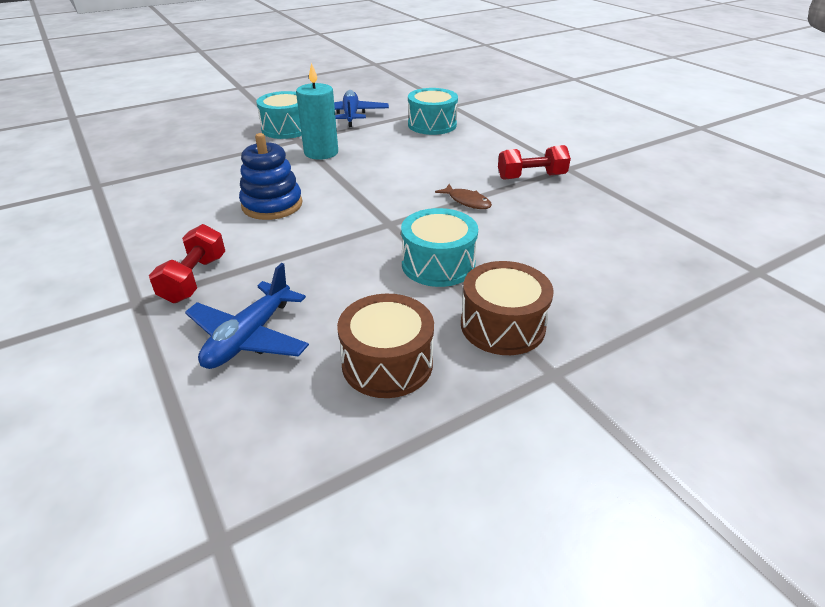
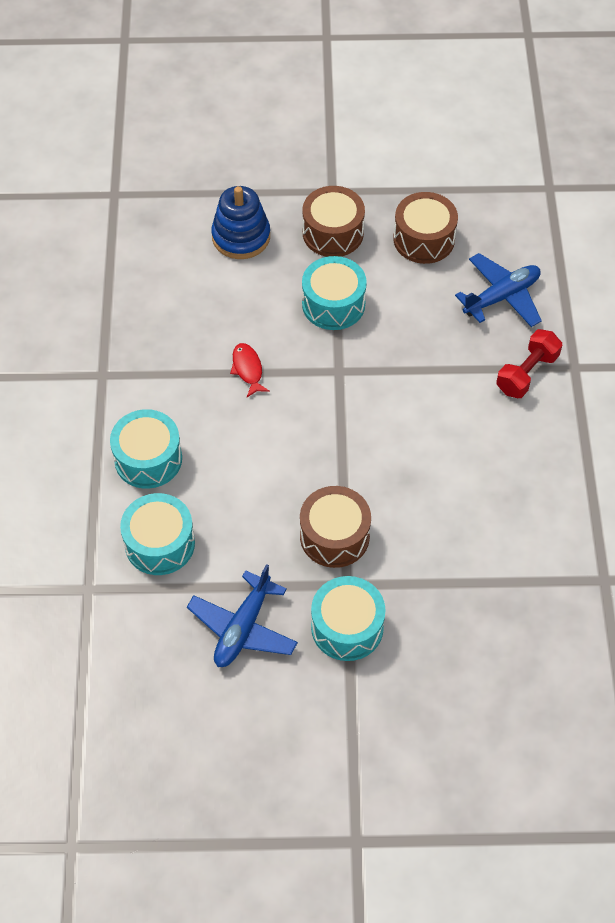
camera: 150 degrees left, 20 degrees up
blue stacking toy [239,133,302,220] -> blue stacking toy moved to [211,186,270,259]
turquoise candle [296,62,338,160] -> brown drum [300,486,371,568]
brown fish [435,184,492,209] -> red fish [230,343,270,397]
red dumbbell [498,145,571,180] -> none
none -> turquoise drum [110,409,182,489]

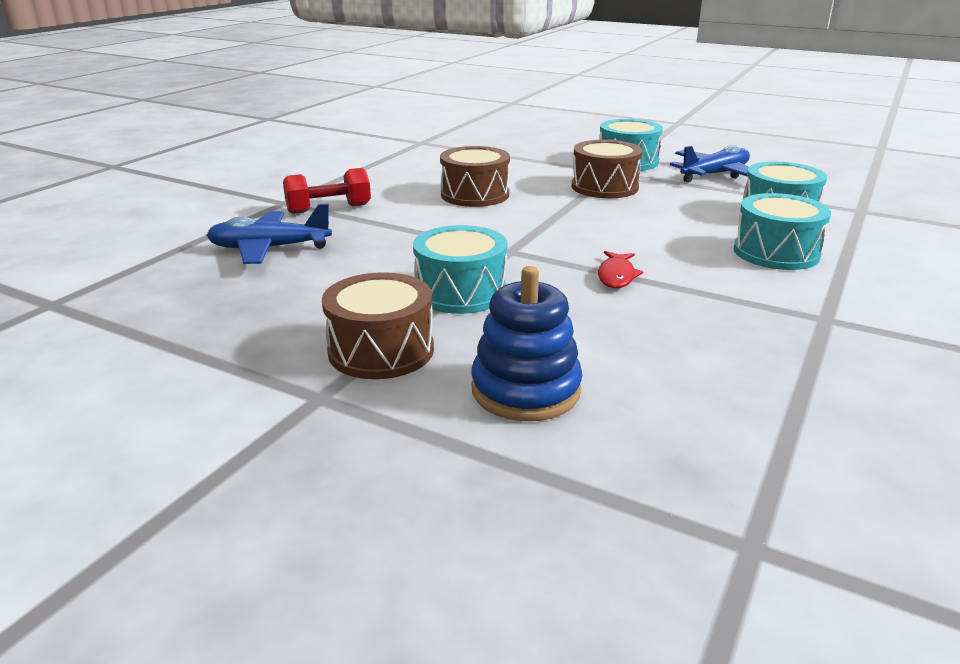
camera: 150 degrees left, 30 degrees down
brown drum [393,192,458,264] -> brown drum moved to [440,146,510,207]

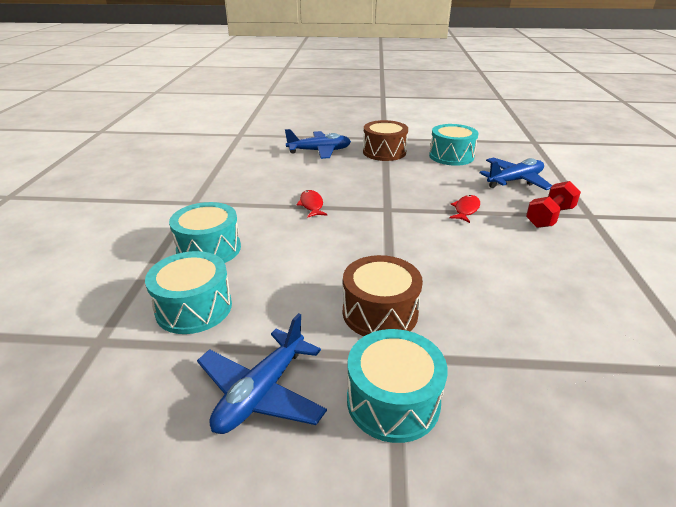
camera: 155 degrees right, 5 degrees up
turquoise drum [413,225,507,314] -> turquoise drum moved to [429,124,478,166]
brown drum [440,146,510,207] -> none
blue stacking toy [471,266,582,421] -> blue plane [285,129,351,159]
none -> red fish [449,195,480,223]

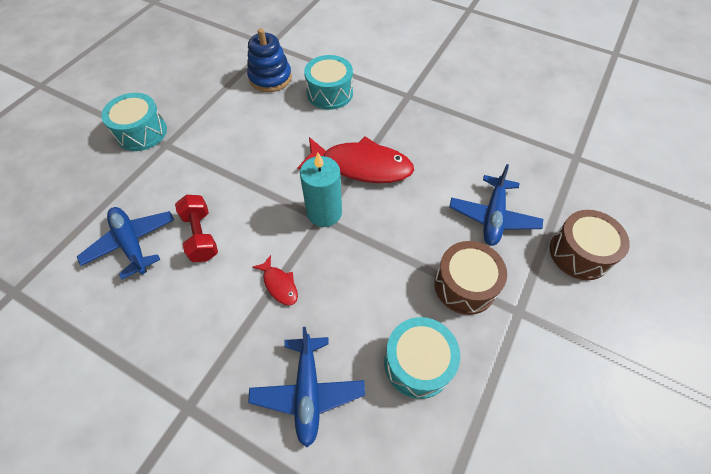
camera: 115 degrees right, 25 degrees up
turquoise drum [145,251,232,334] -> blue stacking toy [247,28,292,92]
blue plane [197,313,327,434] -> blue plane moved to [77,207,174,279]
red fish [296,190,327,218] -> red fish [298,137,414,183], size x2.20
brown drum [343,255,423,336] -> brown drum moved to [550,210,630,280]
red dumbbell [526,181,581,228] -> red dumbbell moved to [175,195,218,262]
none -> turquoise candle [300,152,342,227]

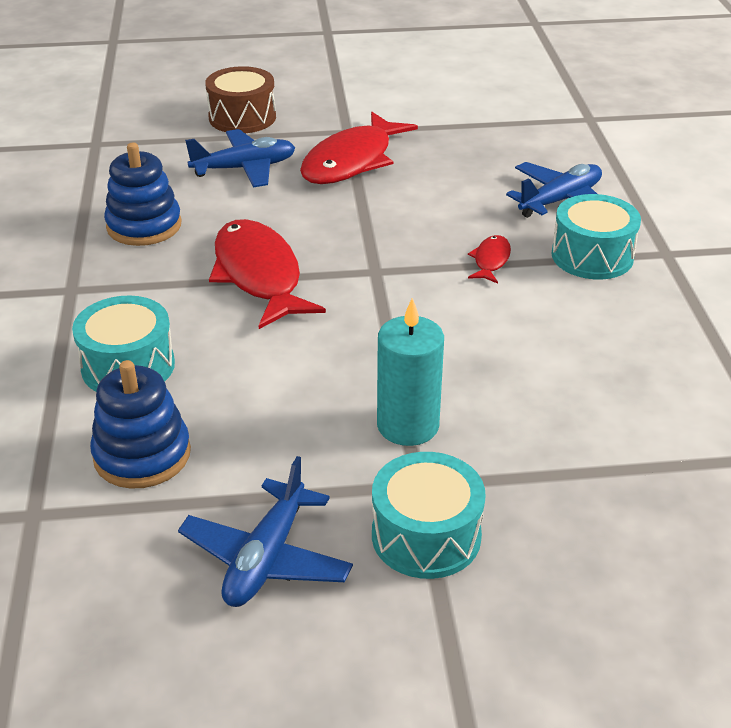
camera: 125 degrees left, 20 degrees down
blue plane [77,207,174,279] -> blue plane moved to [178,456,353,607]
red dumbbell [175,195,218,262] -> none
turquoise candle [300,152,342,227] -> turquoise candle moved to [377,298,444,446]
turquoise drum [384,317,460,399] -> turquoise drum moved to [552,194,641,280]
brown drum [434,241,507,315] -> red fish [300,112,418,184]
none -> blue stacking toy [104,142,181,246]

